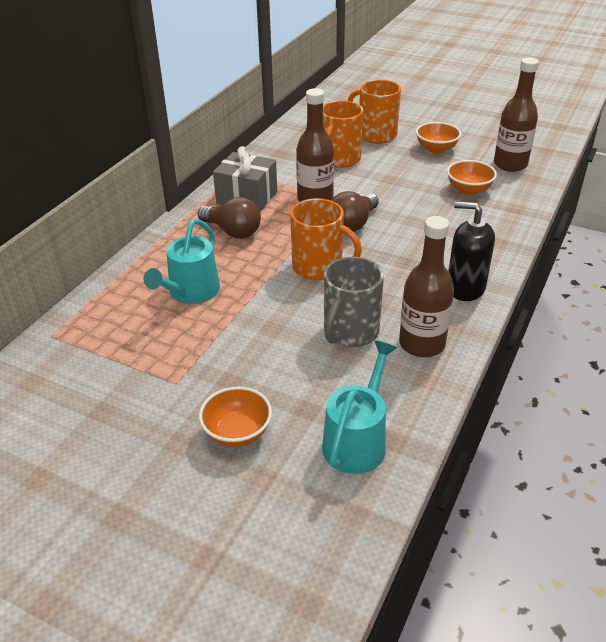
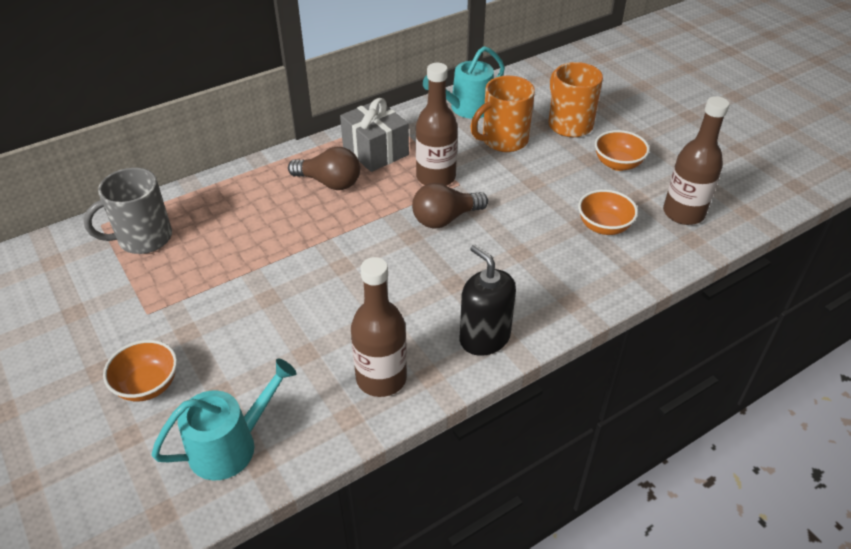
camera: 30 degrees right, 5 degrees up
turquoise watering can [144,219,220,304] -> turquoise watering can moved to [423,46,505,119]
brown light bulb [198,197,261,239] -> brown light bulb turned 45 degrees counterclockwise [288,147,360,190]
orange mug [290,198,362,280] -> none
grey mug [324,257,384,347] -> grey mug moved to [84,167,172,254]

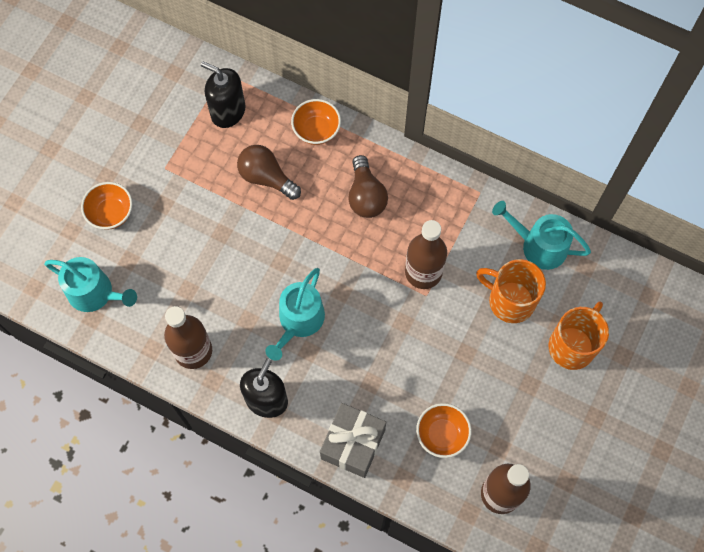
camera: 60 degrees right, 25 degrees up
grey mug [84,167,172,254] -> black soap dispenser [201,61,245,128]
grey gift [340,98,409,172] -> grey gift moved to [320,403,386,478]
brown light bulb [412,183,488,229] -> brown light bulb moved to [237,145,301,200]
orange bowl [595,130,650,171] -> orange bowl moved to [291,99,341,145]
none -> turquoise watering can [265,268,325,361]

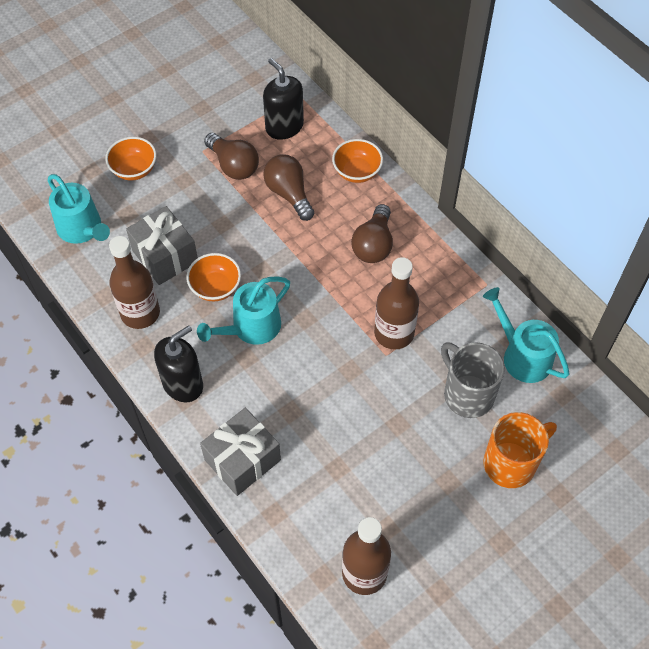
camera: 25 degrees right, 10 degrees down
orange bowl [416,403,471,458] -> orange bowl moved to [186,253,241,301]
orange mug [476,259,546,323] -> grey mug [441,343,505,418]
none -> grey gift [126,206,198,285]
none -> brown light bulb [204,133,259,180]

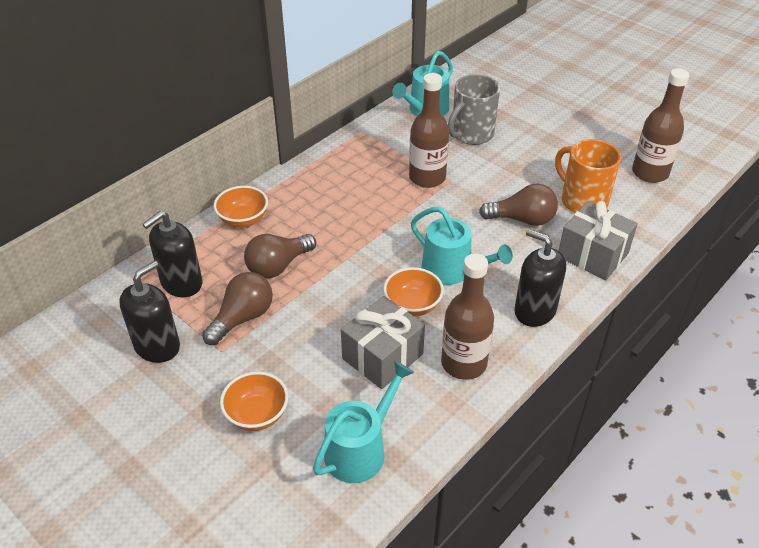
camera: 100 degrees left, 15 degrees down
brown light bulb [351,204,393,263] -> brown light bulb moved to [479,184,558,226]
orange mug [483,412,557,488] -> orange mug moved to [555,139,621,213]
none -> black soap dispenser [119,261,180,363]

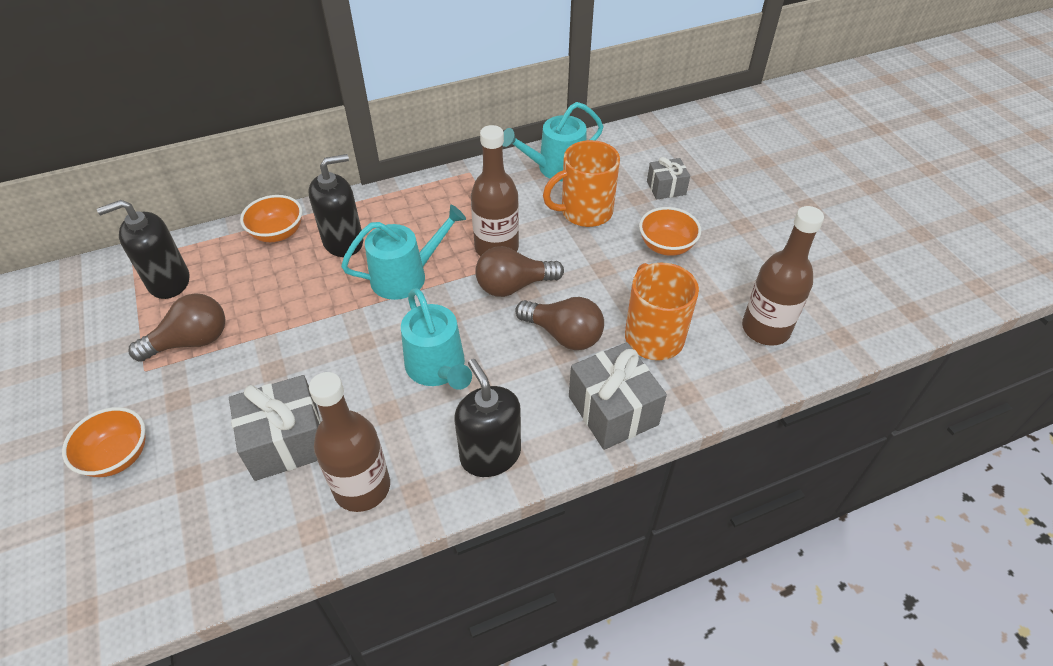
camera: 25 degrees right, 5 degrees up
black soap dispenser [119,261,180,363] -> black soap dispenser moved to [308,154,363,257]
brown light bulb [244,234,316,279] -> brown light bulb moved to [475,246,564,297]
turquoise watering can [313,361,414,483] -> turquoise watering can moved to [341,205,466,300]
orange bowl [383,267,444,317] -> orange bowl moved to [639,207,701,256]
grey mug [448,74,500,145] -> orange mug [543,140,620,227]
none -> grey gift [647,157,690,200]

